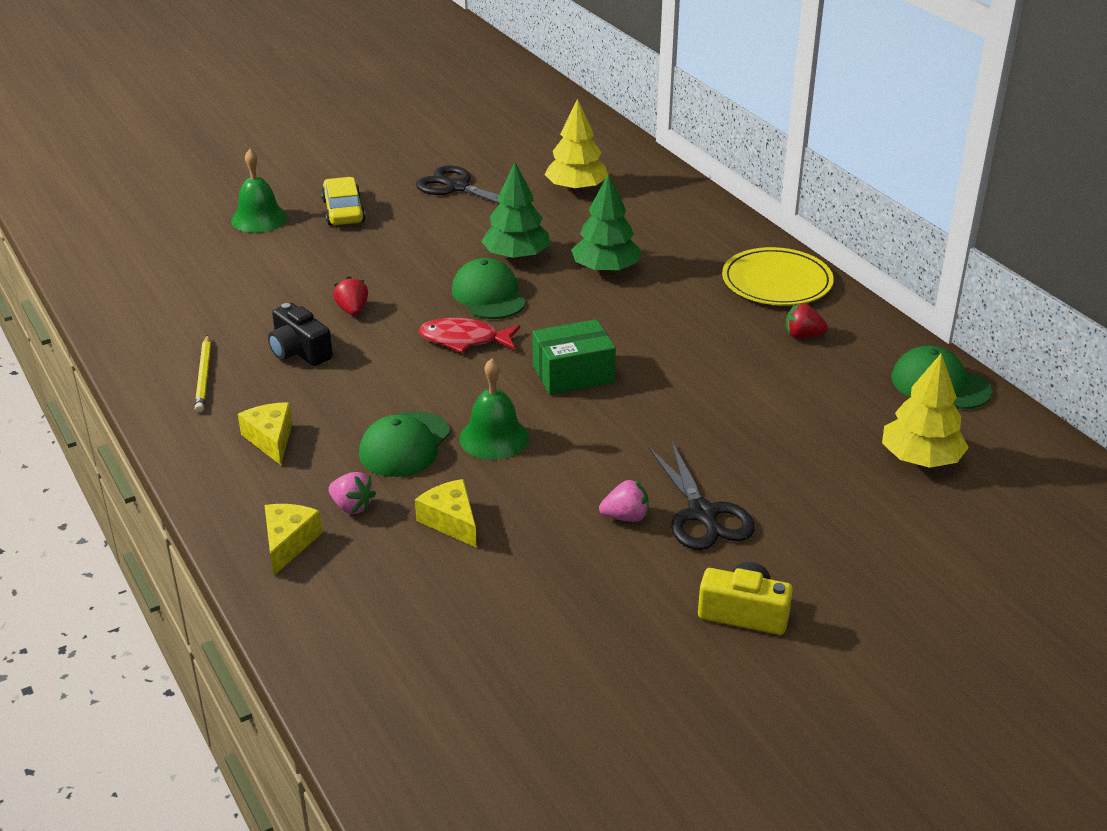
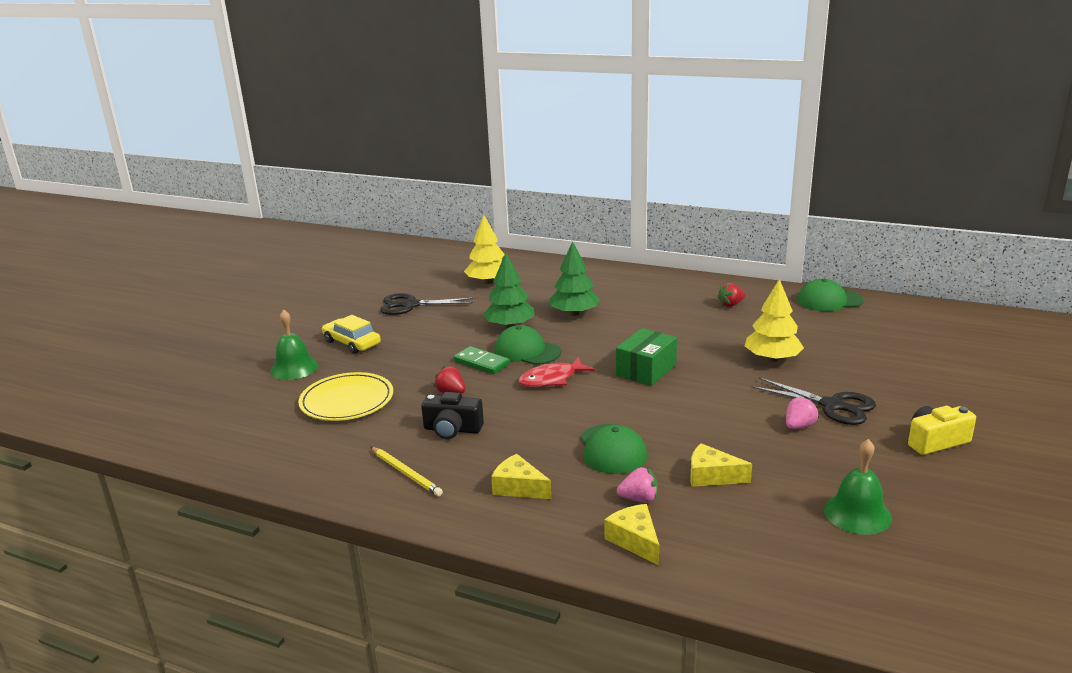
camera: 35 degrees left, 10 degrees down
green bell [459,358,529,460] -> green bell moved to [824,439,892,535]
yellow plate [722,247,834,306] -> yellow plate moved to [298,372,393,421]
yellow tree [882,353,969,468] -> yellow tree moved to [745,279,804,362]
none -> green domino [454,346,510,374]

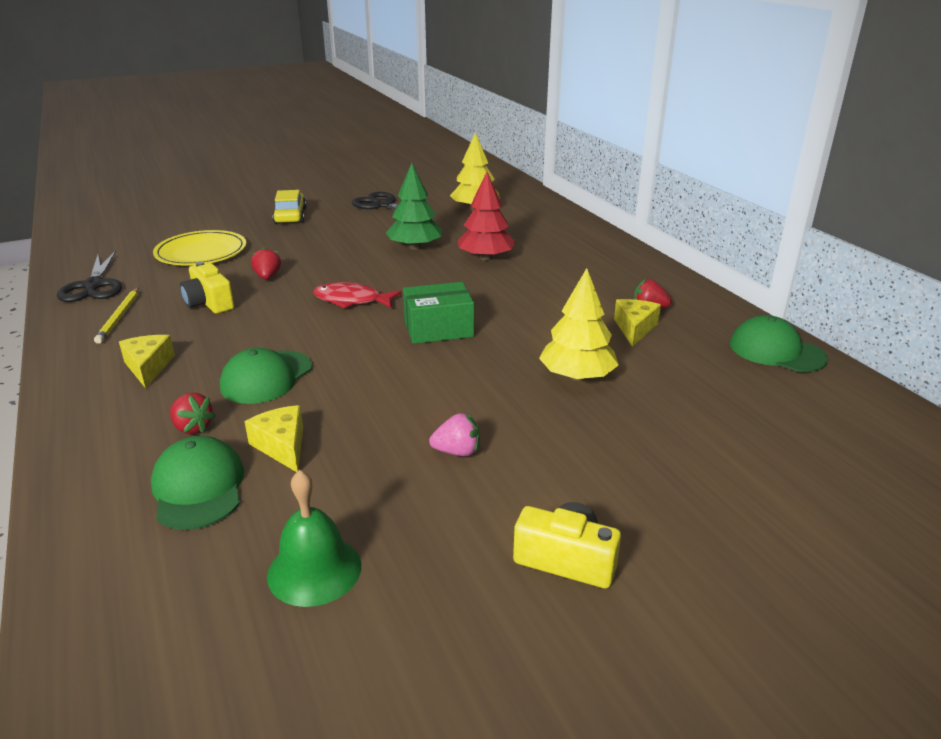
camera: 40 degrees right, 5 degrees up
green bell [270,309,318,380] -> none
black camera [421,392,484,439] -> yellow camera [180,261,234,314]
green domino [454,346,510,374] -> none
green cap [494,325,561,365] -> green cap moved to [151,436,244,530]
green tree [549,241,600,316] -> red tree [458,172,516,261]
yellow cheese [604,504,660,565] -> yellow cheese moved to [614,299,661,347]
pink strawberry [617,467,658,503] -> red strawberry [170,393,216,434]
black scissors [751,378,876,425] -> black scissors moved to [57,251,122,302]

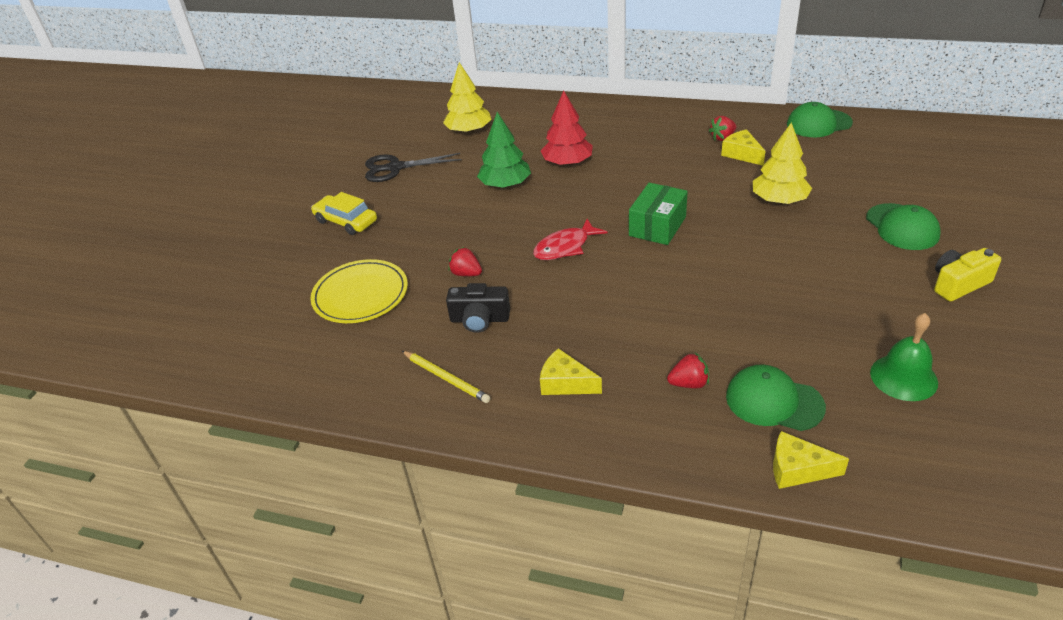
camera: 45 degrees left, 10 degrees up
black scissors [57,251,122,302] -> none
yellow camera [180,261,234,314] -> black camera [446,283,510,333]
green cap [220,348,312,404] -> green cap moved to [866,203,941,250]
yellow cheese [244,405,303,472] -> yellow cheese moved to [773,431,849,489]
pink strawberry [429,413,480,456] -> none

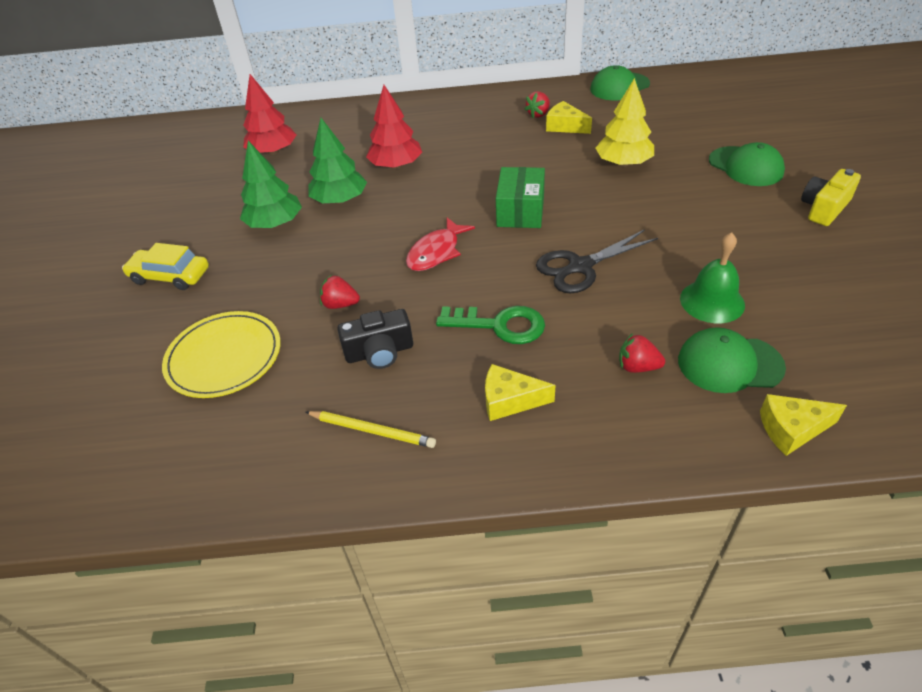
camera: 20 degrees left, 5 degrees up
black scissors [365,153,462,182] -> black scissors moved to [536,229,658,293]
yellow tree [443,62,491,134] -> red tree [243,74,296,155]
red strawberry [667,353,709,388] -> red strawberry turned 135 degrees counterclockwise [619,333,665,373]
green bell [870,313,938,401] -> green bell moved to [680,233,745,323]
none -> green tree [240,141,302,228]
none -> green key [436,306,545,344]

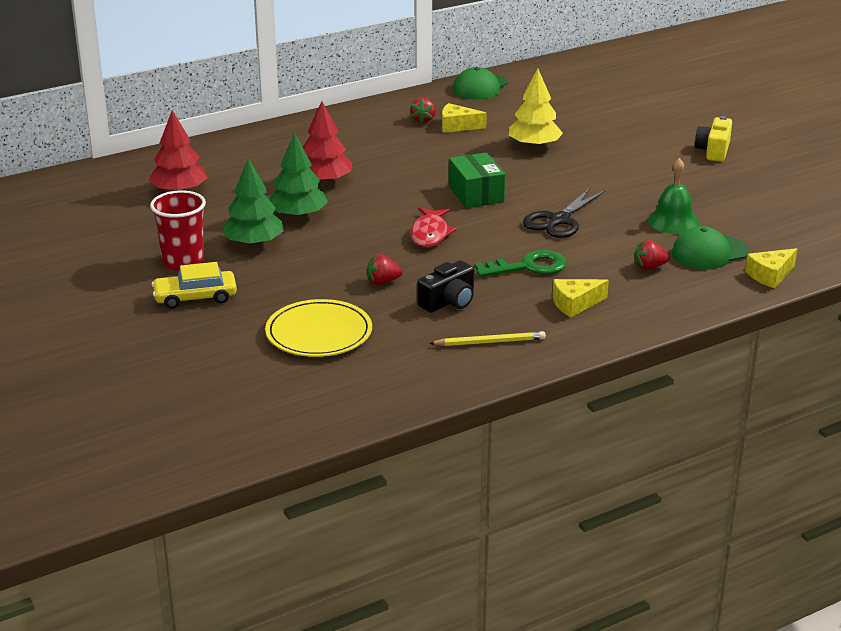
camera: 30 degrees left, 15 degrees down
green cap [709,142,785,186] -> none
none -> red cup [150,190,206,271]

